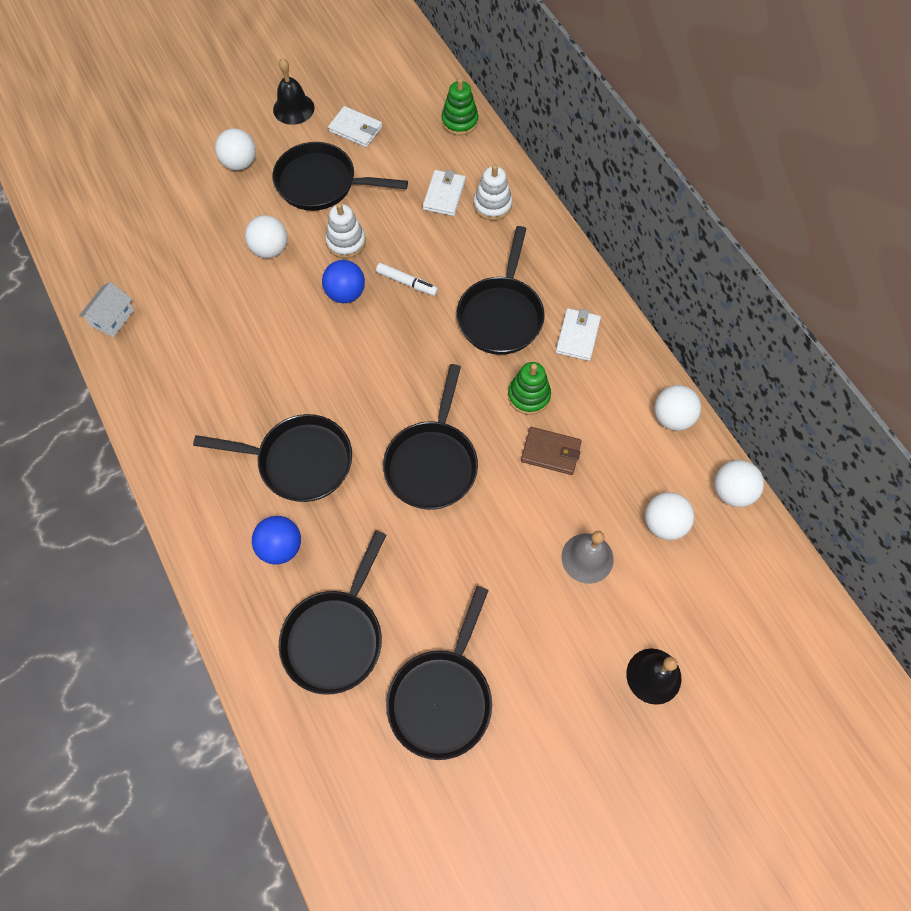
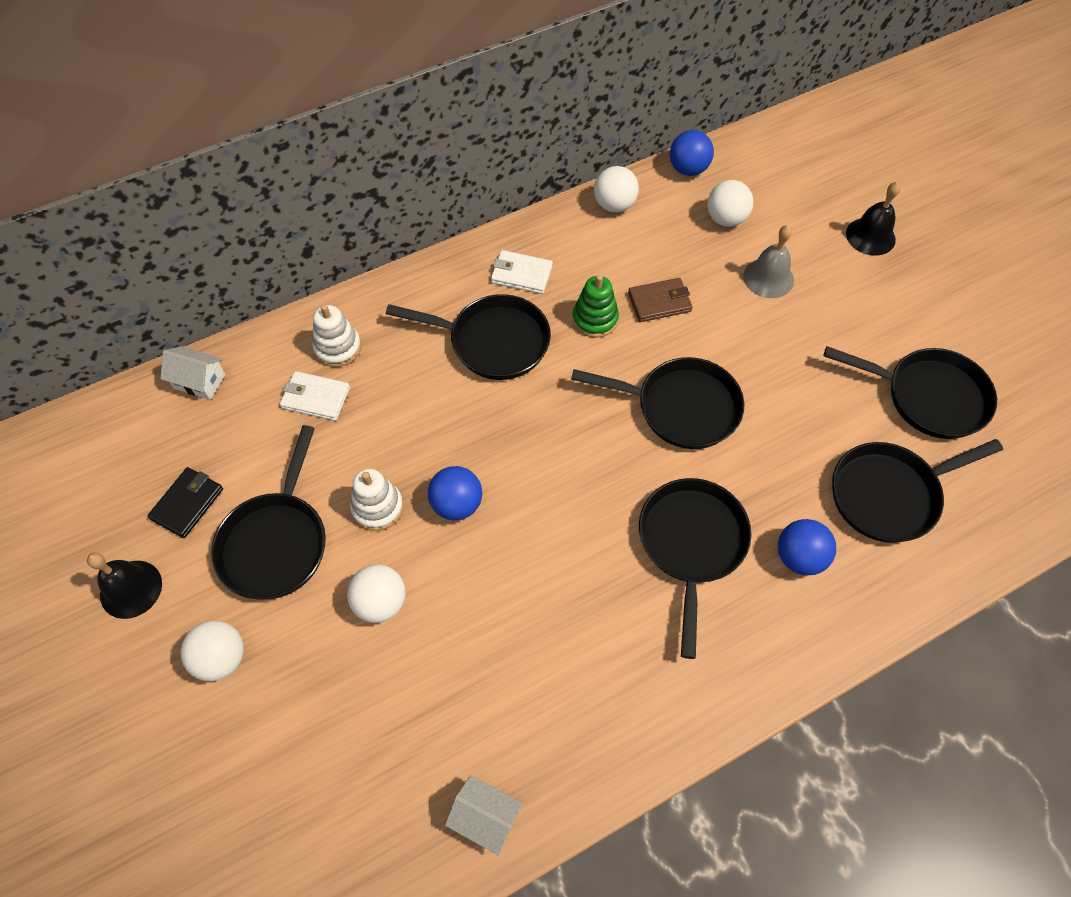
camera: 90 degrees left, 5 degrees down
black pan [279,530,386,695] -> black pan turned 135 degrees clockwise [832,439,1003,543]
white wallet [328,106,382,148] -> black wallet [147,467,223,538]
white marker [376,263,438,296] -> none
green stacking toy [441,78,478,135] -> white house [160,346,225,400]
brown wallet [521,427,582,475] -> brown wallet turned 60 degrees clockwise [628,278,693,322]
white ball [714,460,764,507] -> blue ball [670,130,714,176]

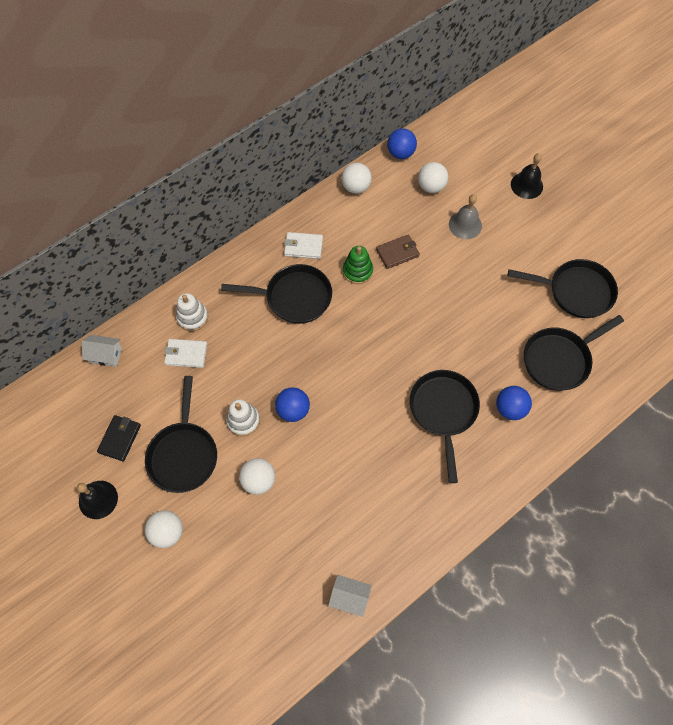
camera: 10 degrees left, 5 degrees up
black pan [571,357,744,449] -> none

